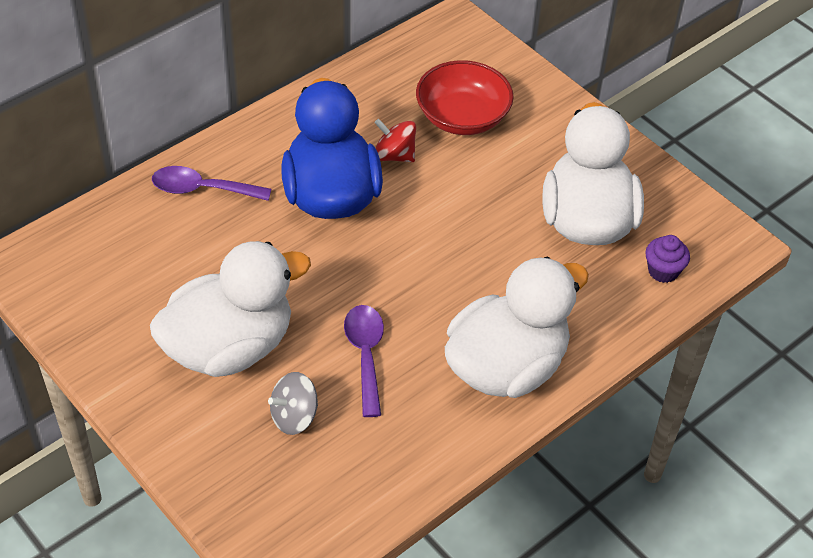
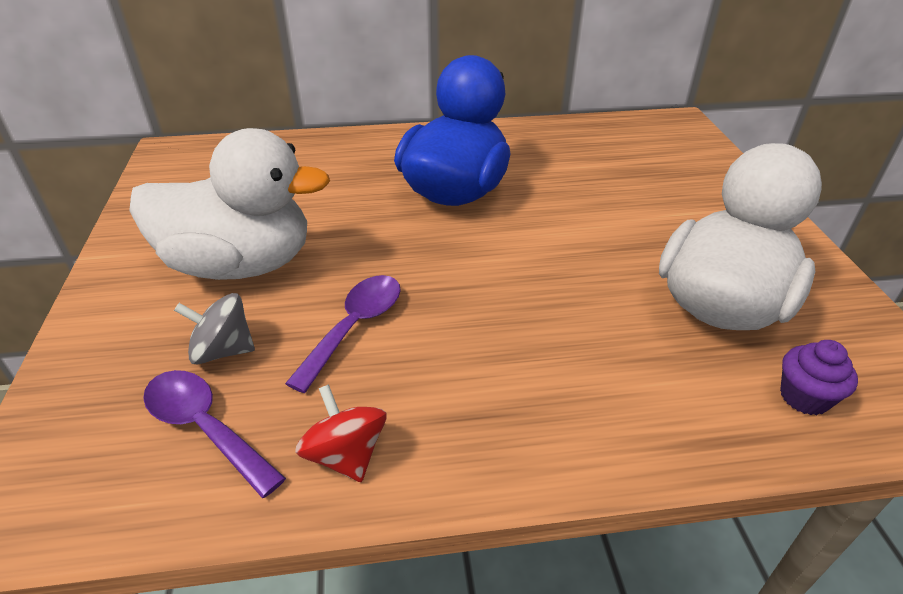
camera: 35 degrees right, 10 degrees down
purple spoon [152,166,271,201] -> purple spoon moved to [143,370,286,498]
red spinning top [374,119,416,162] -> red spinning top moved to [295,384,387,482]
red bowl [416,60,514,135] -> none
white duck [445,257,589,398] -> none

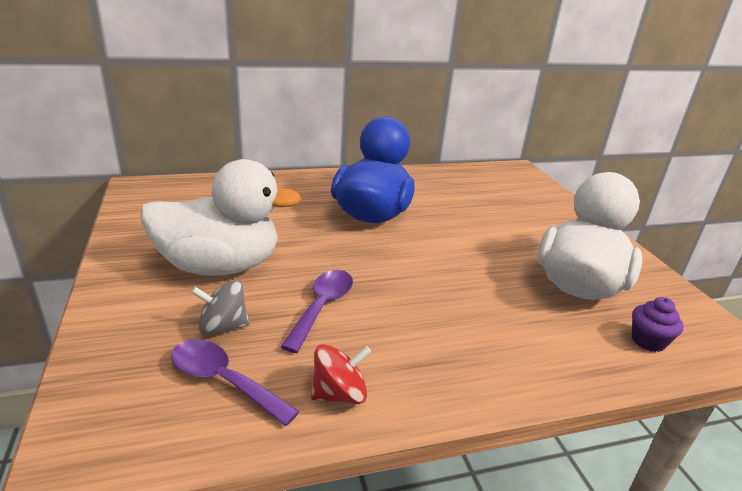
camera: 10 degrees left, 10 degrees down
red spinning top [295,384,387,482] -> red spinning top turned 105 degrees clockwise [311,344,371,404]

